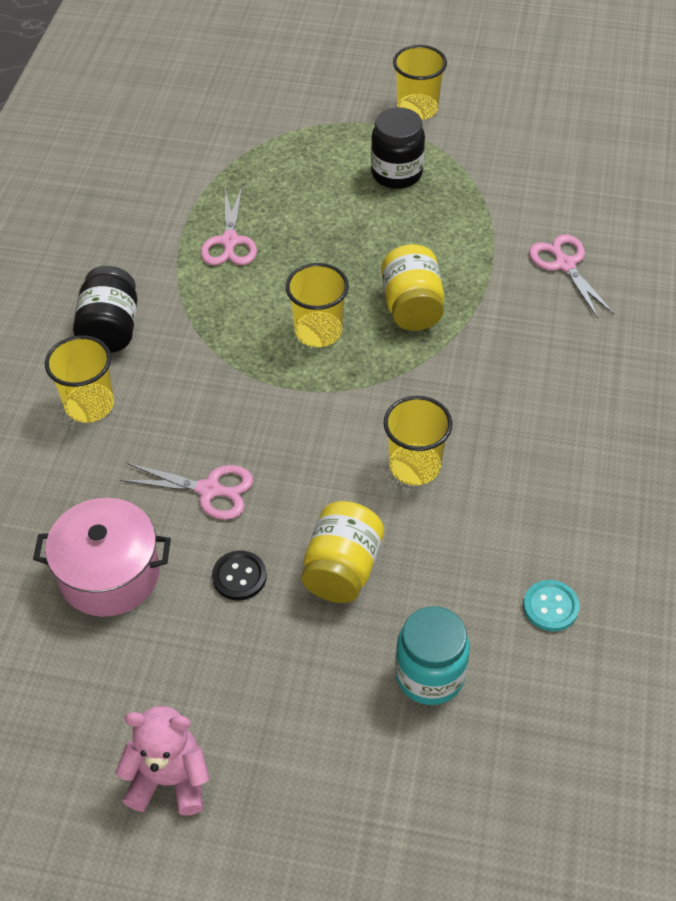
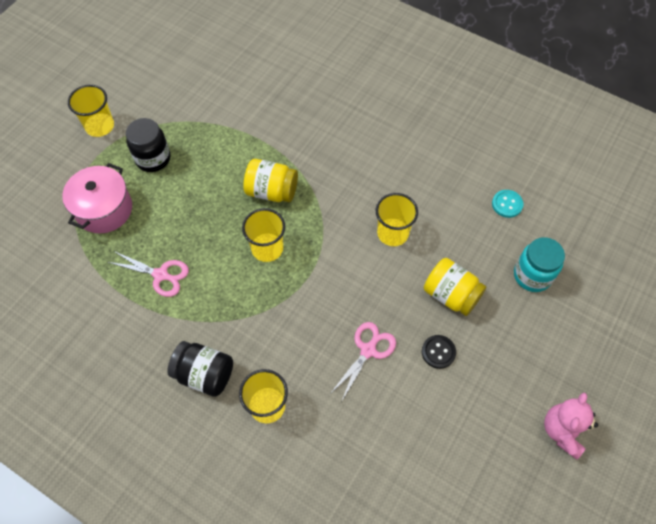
camera: 70 degrees left, 10 degrees up
pink pot [33,498,171,617] -> pink pot moved to [62,163,132,234]
pink scissors [529,235,614,318] -> none

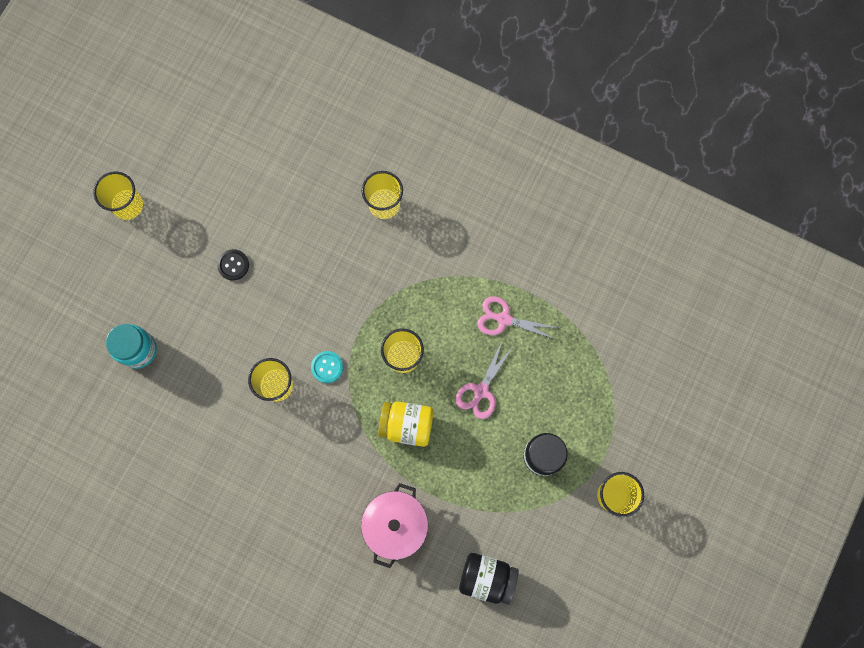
camera: 175 degrees right, 15 degrees up
pink pot [62,163,132,234] -> pink pot moved to [361,483,428,568]
black jar [167,341,233,397] -> black jar moved to [459,553,519,605]
pink scissors [330,322,396,400] -> pink scissors moved to [456,341,512,419]
yellow jar [424,258,486,316] -> none
turquoise button [492,190,523,218] -> turquoise button moved to [311,351,343,383]
pink teddy bear [544,393,598,460] -> yellow cup [93,171,143,220]

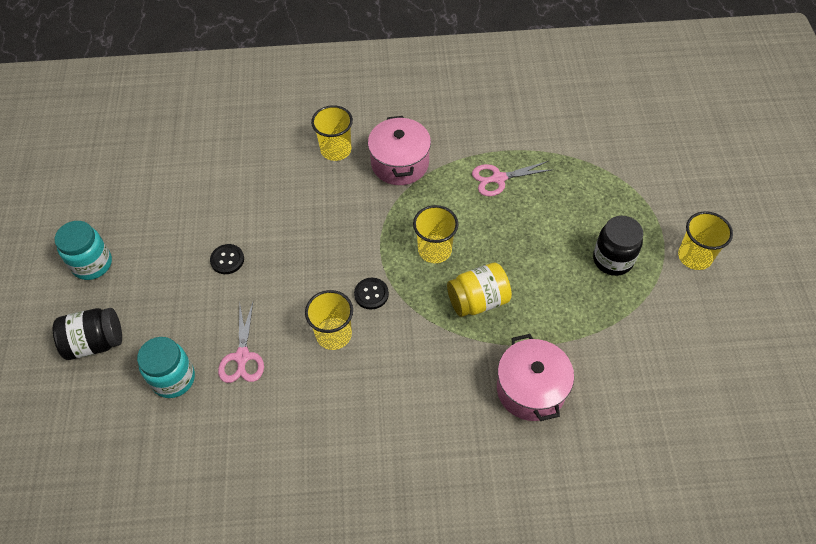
camera: 30 degrees left, 20 degrees down
yellow cup [93,171,143,220] -> turquoise jar [55,221,112,280]
turquoise button [311,351,343,383] -> black button [354,278,389,310]
pink scissors [456,341,512,419] -> pink scissors moved to [218,302,264,383]
black jar [459,553,519,605] -> black jar moved to [53,308,122,360]
none -> pink pot [368,116,431,185]

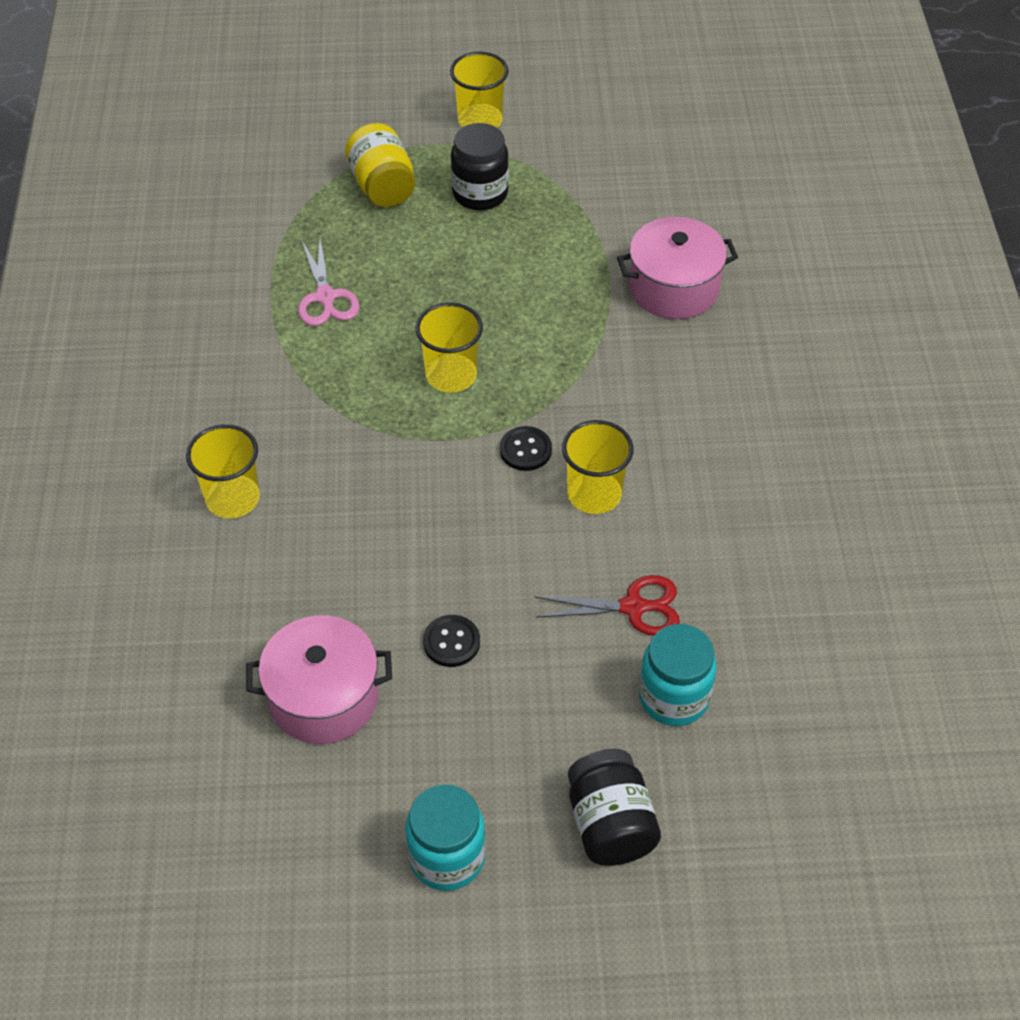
camera: 90 degrees left, 5 degrees down
pink scissors [218,302,264,383] -> red scissors [535,575,680,636]
pink pot [368,116,431,185] -> pink pot moved to [246,616,392,744]
yellow jar [447,263,512,317] -> yellow jar moved to [345,123,415,207]

